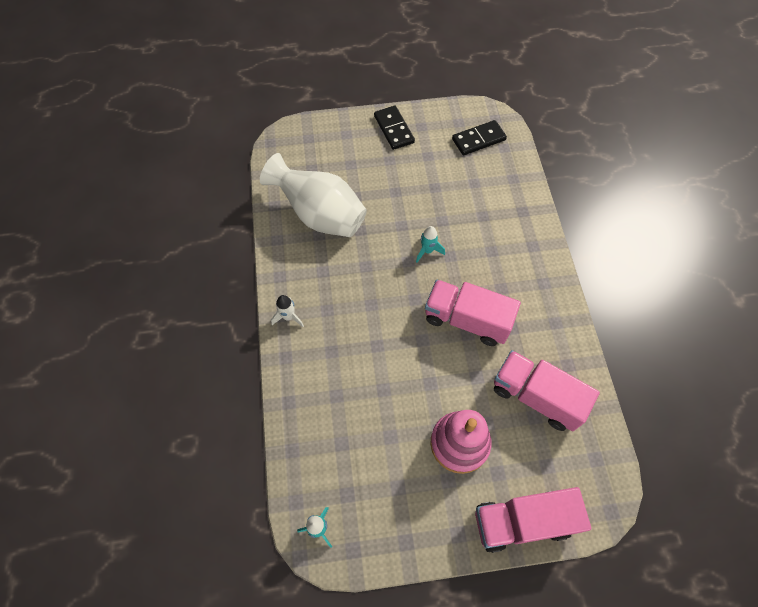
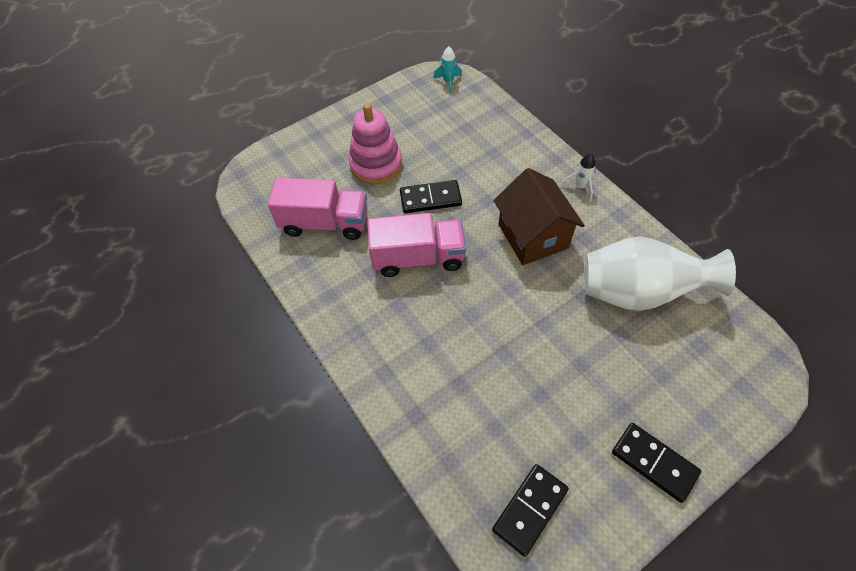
camera: 155 degrees right, 5 degrees down
turquoise rocket [416,226,445,262] -> none
pink truck [475,487,591,553] -> none
none -> black domino [400,180,462,213]
none -> brown house [494,168,585,265]

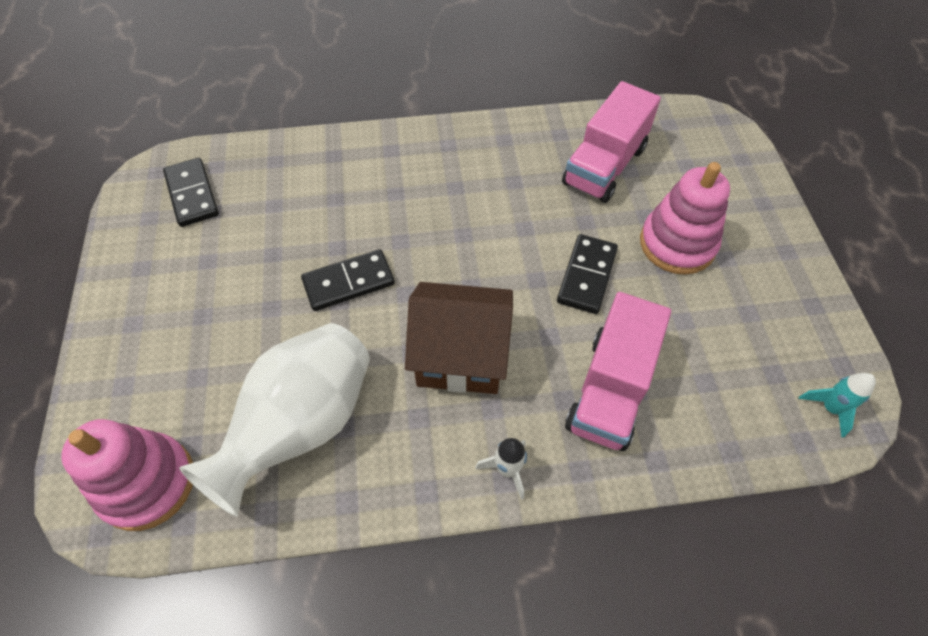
camera: 115 degrees right, 0 degrees up
pink truck [367,213,466,277] -> pink truck moved to [565,292,671,451]
black domino [612,423,701,503] -> black domino moved to [301,249,395,311]
none -> pink stacking toy [61,419,193,531]

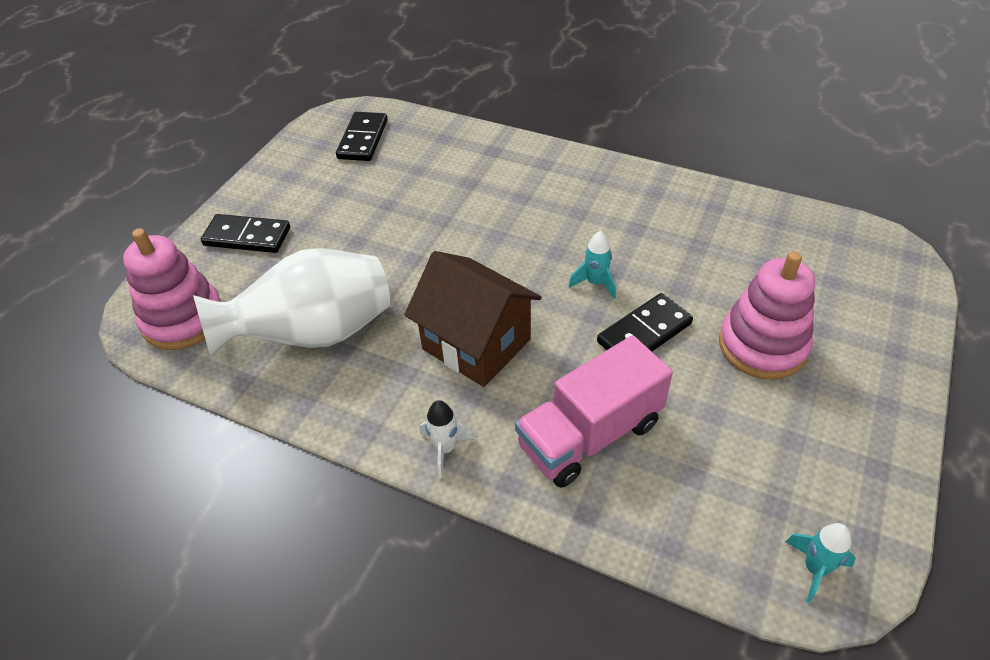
camera: 35 degrees right, 10 degrees down
black domino [301,249,395,311] -> black domino moved to [201,214,290,253]
pink truck [562,81,661,203] -> none
none -> turquoise rocket [568,231,616,299]

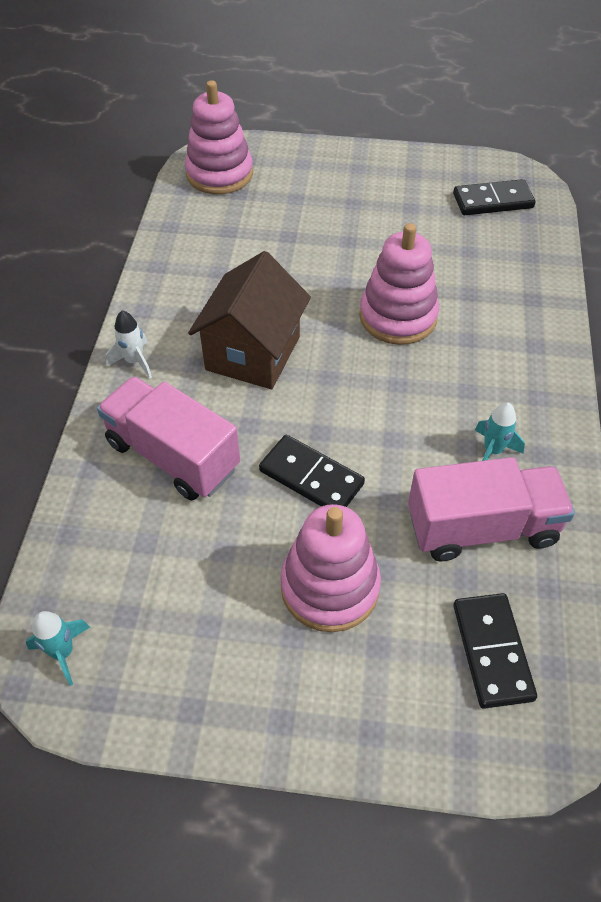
camera: 70 degrees right, 5 degrees up
white vase [193,248,390,357] -> none
black domino [201,214,290,253] -> black domino moved to [453,593,537,709]
turquoise rocket [568,231,616,299] -> turquoise rocket moved to [475,402,525,461]
none -> pink stacking toy [359,223,439,345]
none -> pink truck [408,457,575,561]

